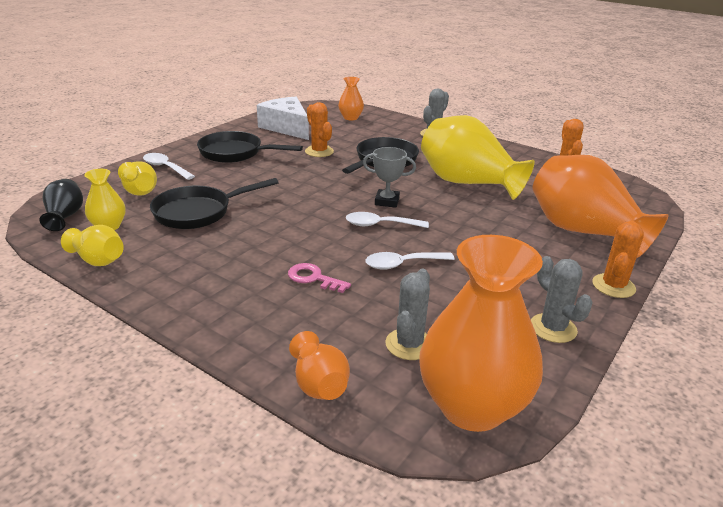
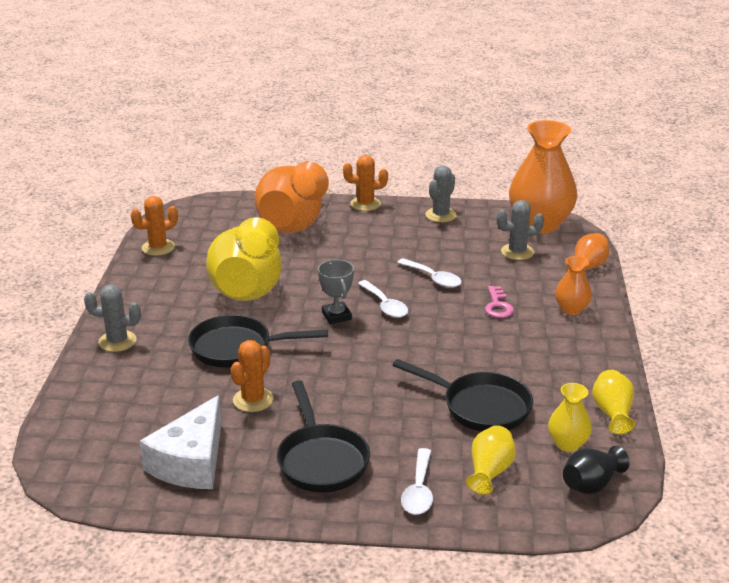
camera: 120 degrees left, 0 degrees up
orange vase [338,77,364,120] -> orange vase moved to [555,256,592,315]

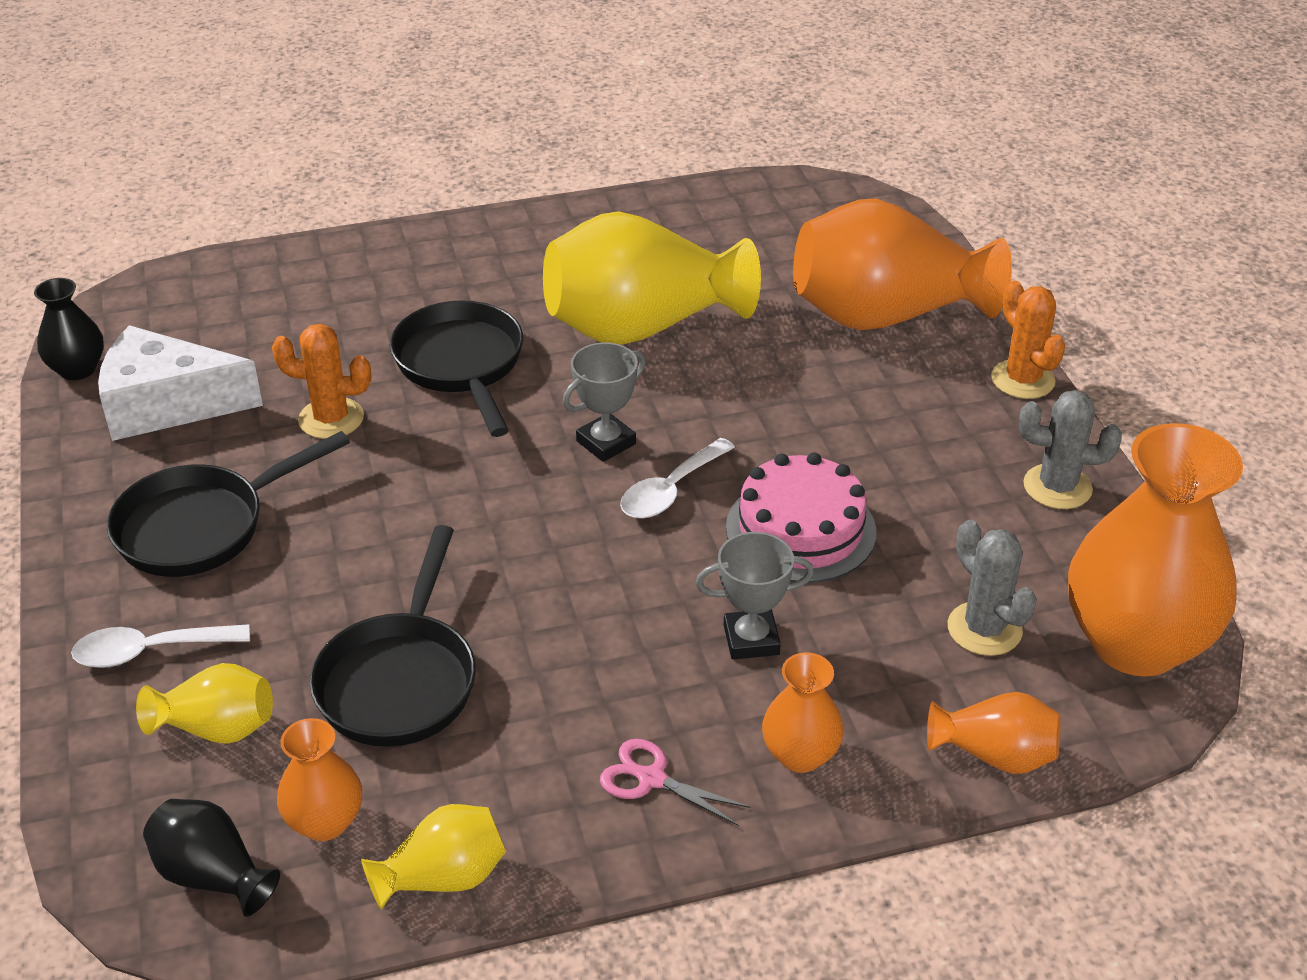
camera: 70 degrees right, 10 degrees up
grey cactus [84,284,141,352] -> none
orange cactus [131,196,178,256] -> none
white spoon [397,258,461,288] -> pink cake [726,453,877,583]
pink key [485,286,514,318] -> grey trophy [696,532,814,660]
yellow vase [548,383,592,452] -> orange vase [277,718,362,841]
none -> black vase [34,278,104,380]
none -> pink scissors [600,739,750,826]

